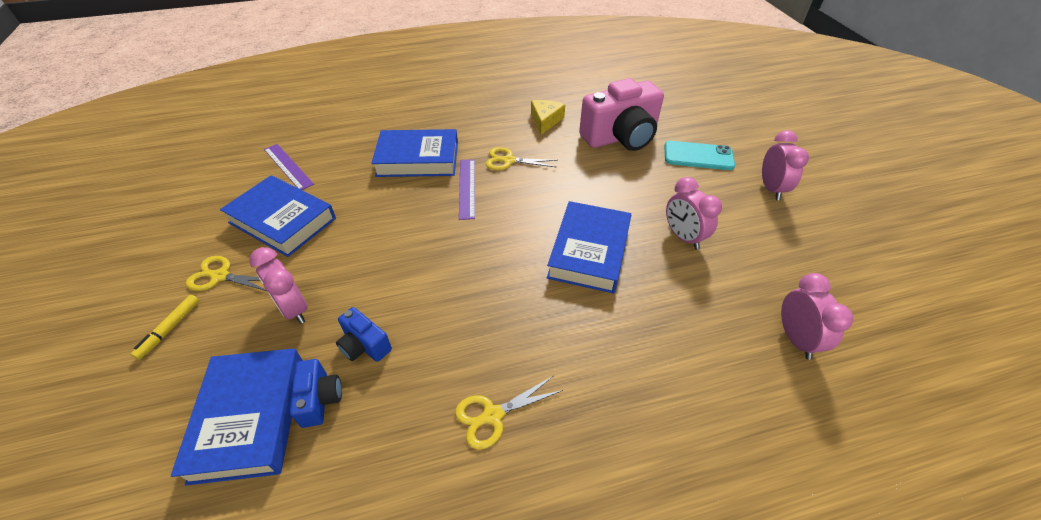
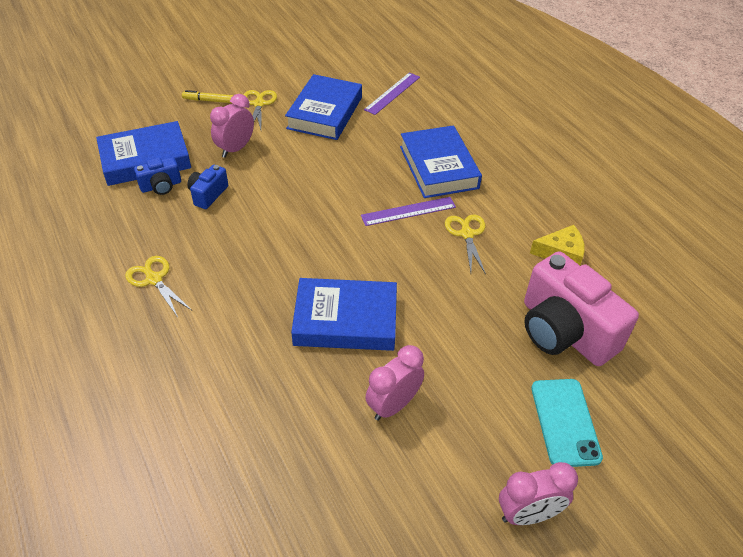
camera: 75 degrees right, 0 degrees up
pink clock [781,273,853,360] -> none

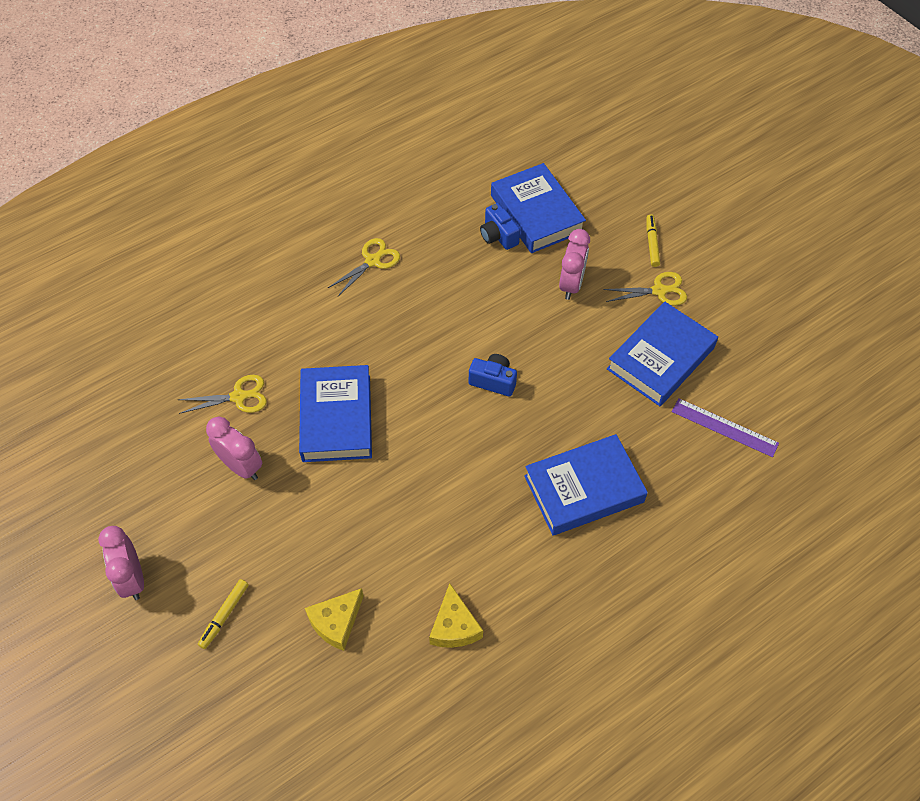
camera: 85 degrees right, 10 degrees up
blue camera [187,165,228,209] -> blue camera moved to [469,354,517,397]
pink clock [210,94,254,158] -> pink clock turned 75 degrees clockwise [559,229,590,300]
blue book [285,74,362,140] -> blue book turned 60 degrees counterclockwise [607,302,718,406]
purple ruler [361,197,456,226] -> none
yellow scissors [445,215,486,275] -> yellow scissors moved to [178,375,267,414]
pink camera [524,251,639,366] -> yellow cheese [305,588,364,651]
turquoise phone [531,379,603,467] -> yellow marker [198,579,249,649]

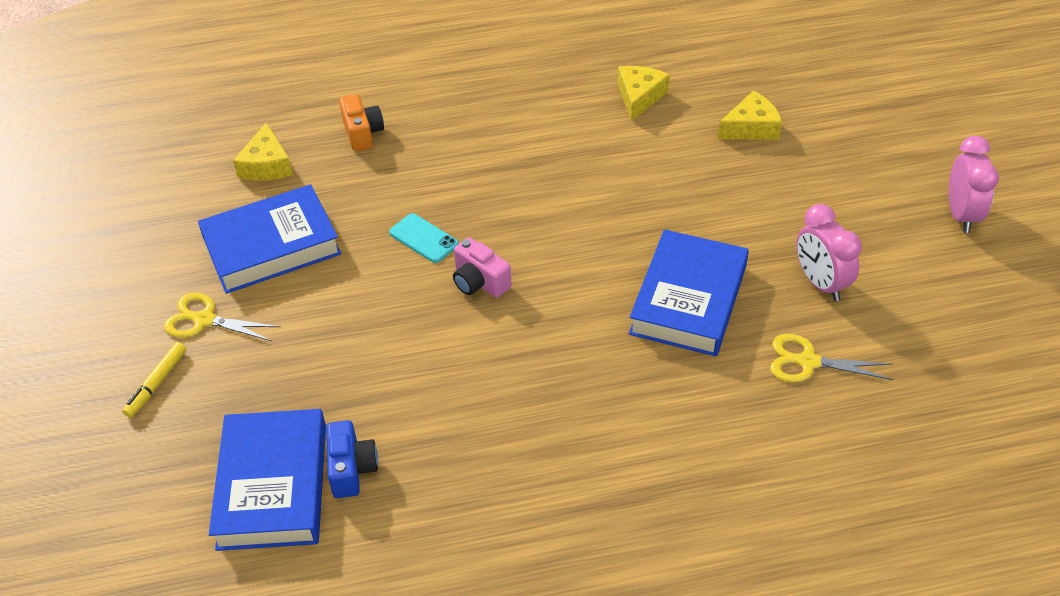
camera: 155 degrees left, 10 degrees down
yellow marker [198,579,249,649] -> none
yellow scissors [328,238,400,296] -> none
blue camera [469,354,517,397] -> pink camera [453,237,512,298]
blue book [524,434,648,536] -> none
pink clock [559,229,590,300] -> none
purple ruler [672,398,779,457] -> yellow cheese [233,123,293,181]
none -> orange camera [339,94,384,151]
none -> turquoise phone [389,213,459,263]

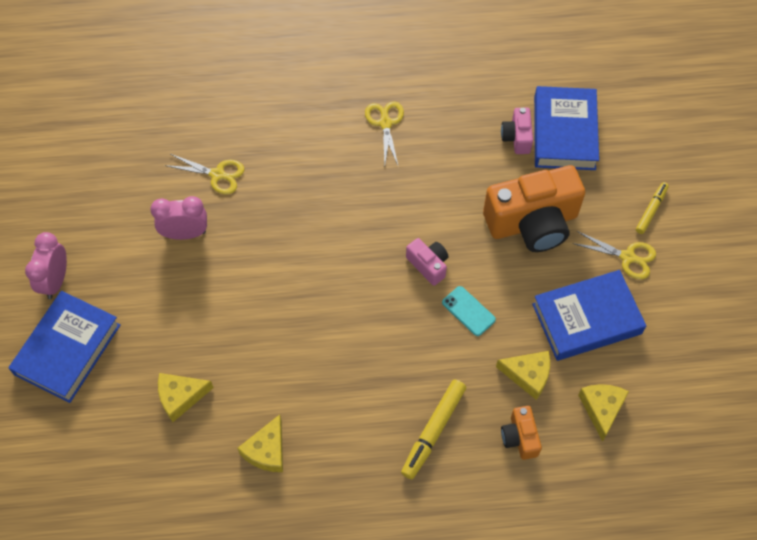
camera: 175 degrees left, 15 degrees up
blue camera [326,420,378,498] -> pink camera [501,108,533,154]
blue book [629,229,749,357] -> blue book moved to [9,291,121,403]
pink clock [797,204,862,301] -> pink clock turned 75 degrees counterclockwise [150,196,207,240]
none -> yellow scissors [365,101,404,165]
none -> yellow marker [401,379,466,479]
none -> orange camera [483,165,585,252]
none -> yellow cheese [496,351,550,400]

